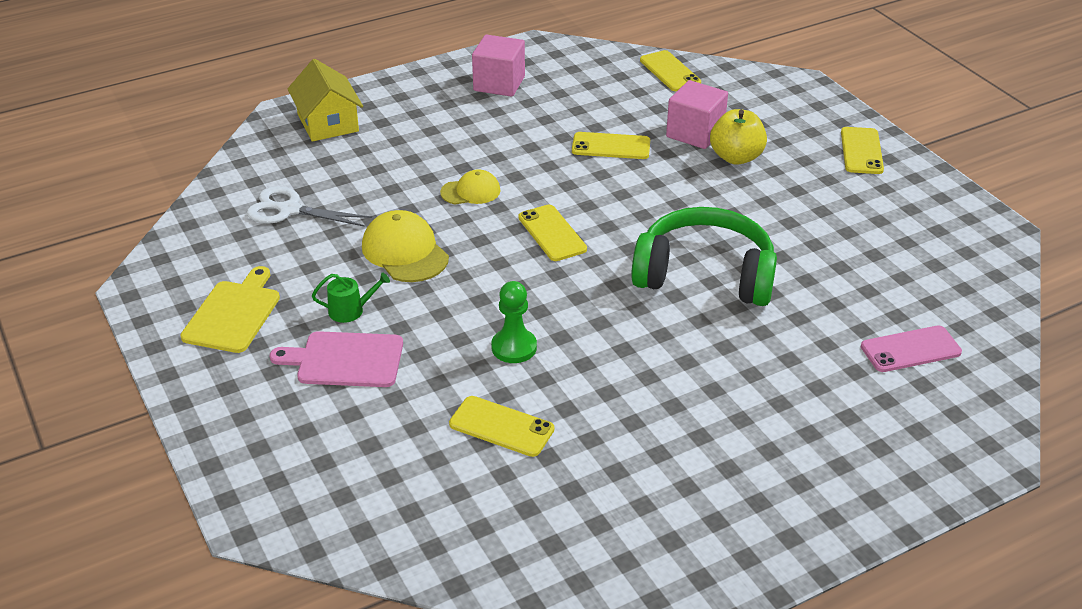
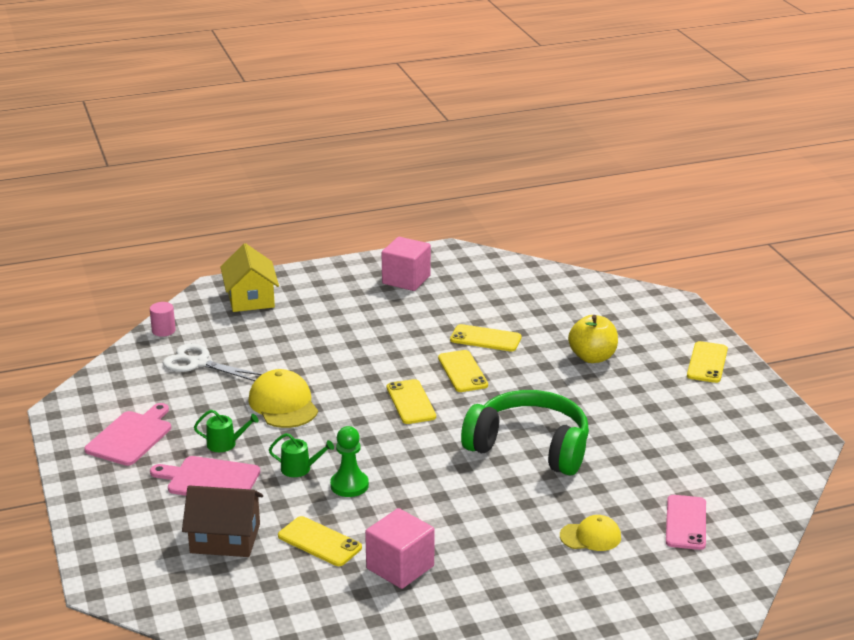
camera: 10 degrees right, 10 degrees down
yellow cutting board [180,266,280,353] -> pink cutting board [84,403,171,466]
yellow cap [440,169,500,204] -> yellow cap moved to [560,515,621,551]
yellow phone [640,50,701,91] -> yellow phone moved to [438,350,488,392]
pink cube [666,80,728,149] -> pink cube moved to [365,508,434,589]
pink phone [861,325,962,372] -> pink phone turned 75 degrees counterclockwise [666,495,706,550]
none -> pink cylinder [150,302,176,337]
none -> brown house [182,485,263,557]
none -> green watering can [269,433,334,477]

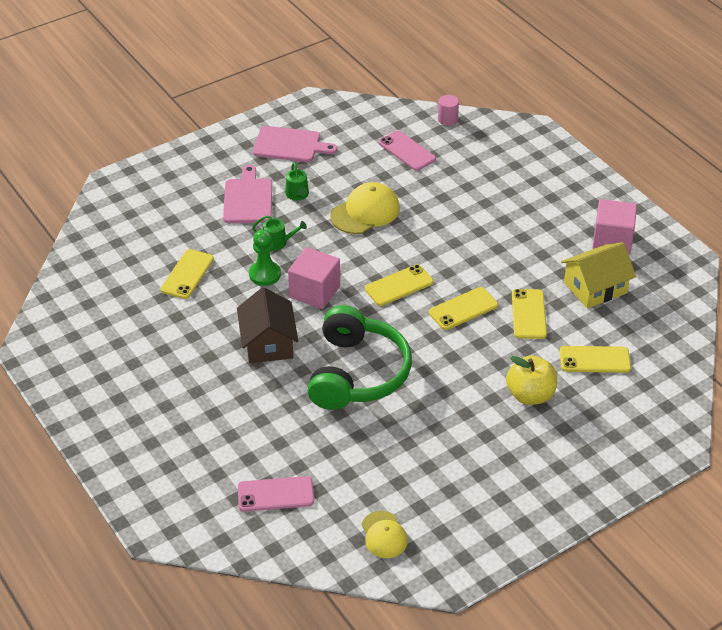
camera: 75 degrees right, 15 degrees up
white scissors [163,344,262,381] -> pink phone [379,130,436,171]
brown house [182,485,263,557] -> brown house moved to [237,287,298,363]
yellow house [220,243,279,312] -> yellow house moved to [561,242,636,309]
green watering can [269,433,334,477] -> green watering can turned 75 degrees counterclockwise [252,215,307,250]
pink cube [365,508,434,589] -> pink cube moved to [288,247,340,309]
yellow cap [560,515,621,551] -> yellow cap moved to [362,511,408,558]
yellow phone [687,341,728,383] -> yellow phone moved to [560,346,631,373]

